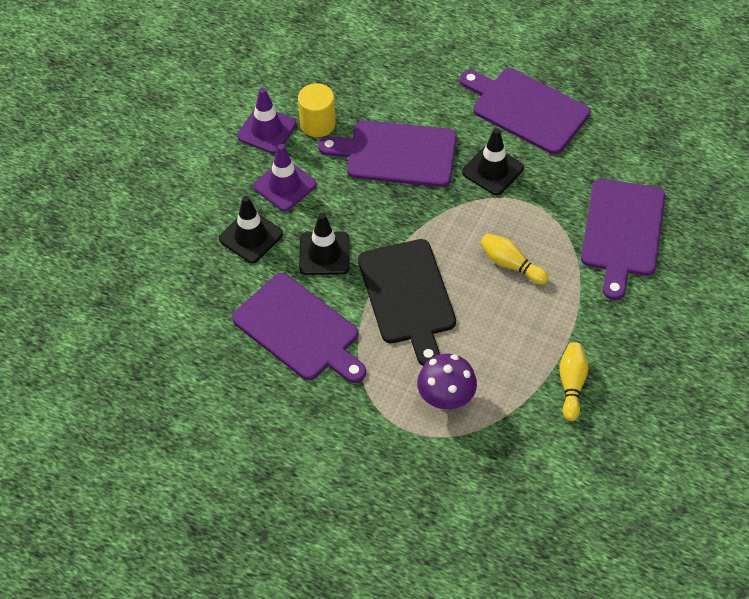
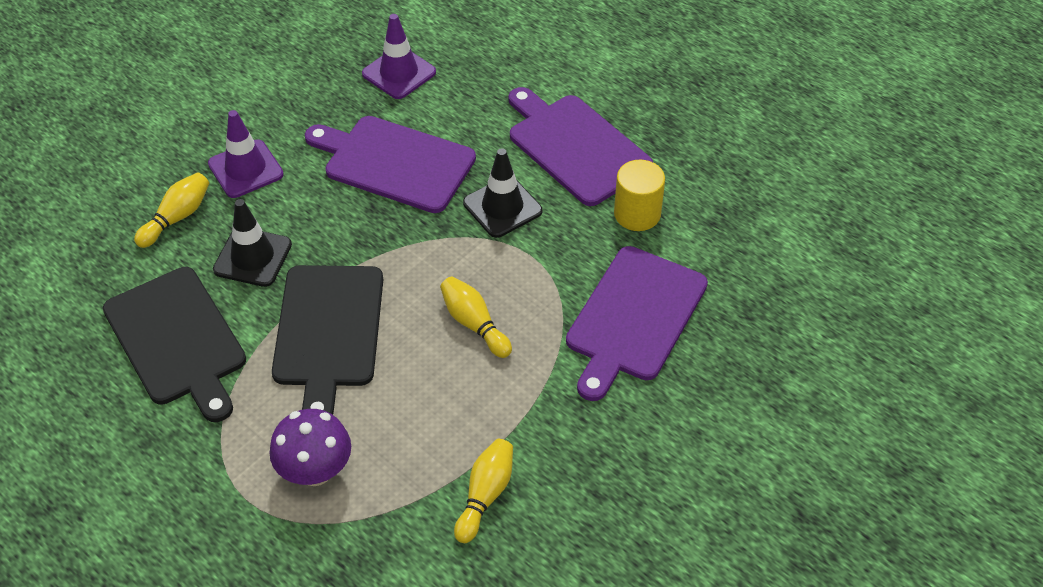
camera: 15 degrees right, 5 degrees down
black traffic cone [219,196,283,263] -> yellow bowling pin [134,172,209,248]
purple cutting board [232,273,366,383] -> black cutting board [103,267,246,422]
purple traffic cone [237,88,297,153] -> purple traffic cone moved to [362,14,436,99]
yellow cylinder [298,83,336,137] -> yellow cylinder moved to [614,160,665,231]

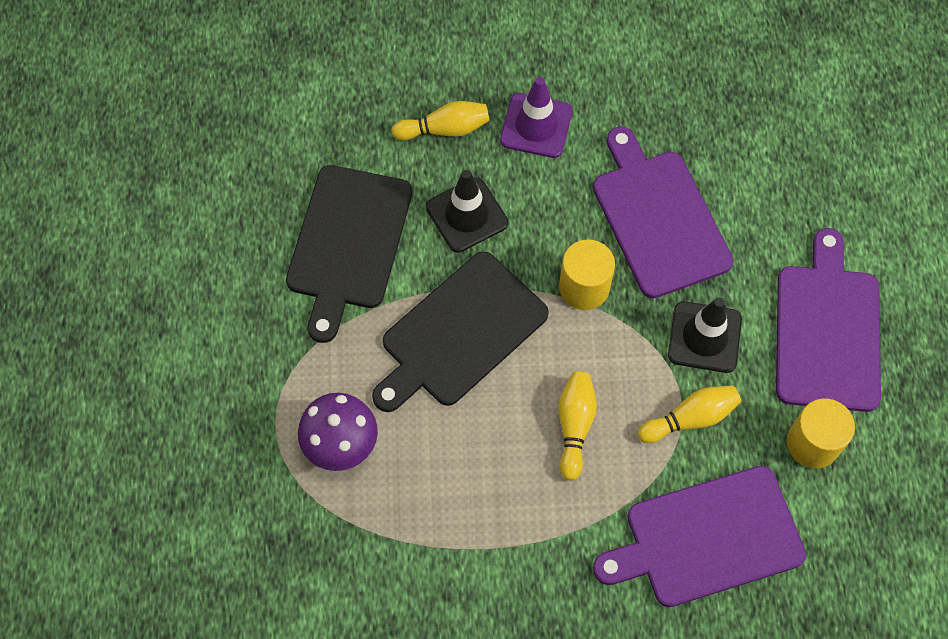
camera: 45 degrees right, 15 degrees up
purple traffic cone [362,14,436,99] -> none
yellow bowling pin [454,439,513,543] -> yellow bowling pin moved to [637,385,741,443]
none -> yellow cylinder [559,239,615,310]

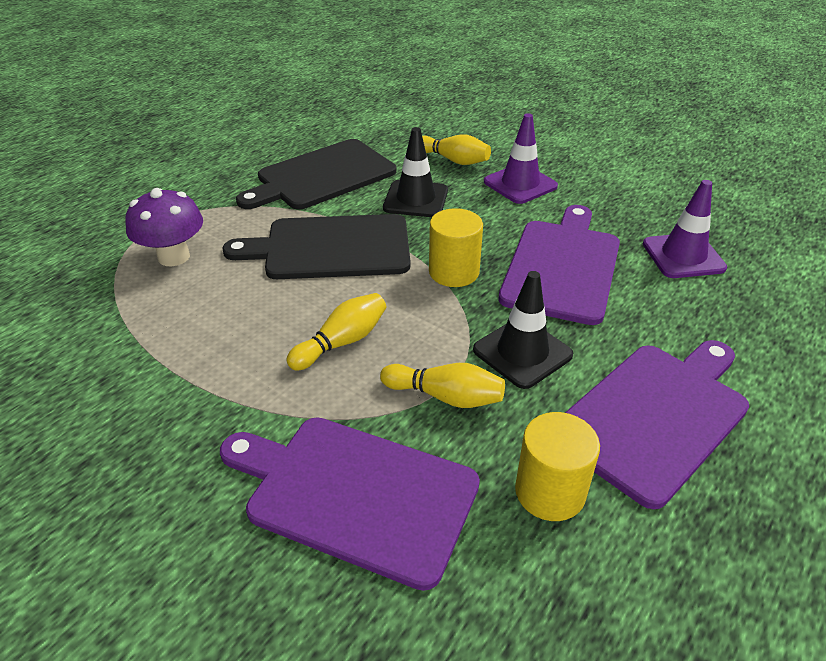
camera: 40 degrees right, 25 degrees down
none -> purple traffic cone [643,180,727,278]

